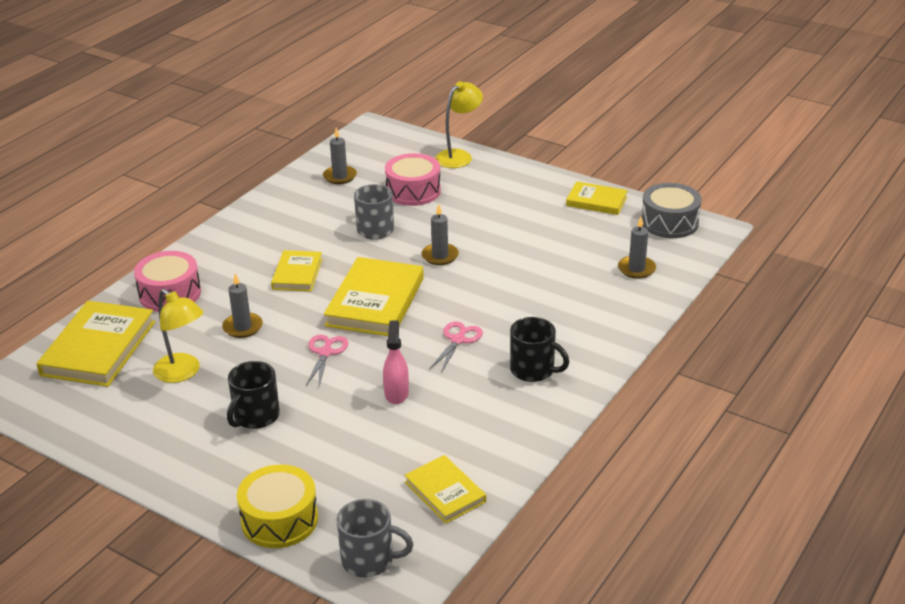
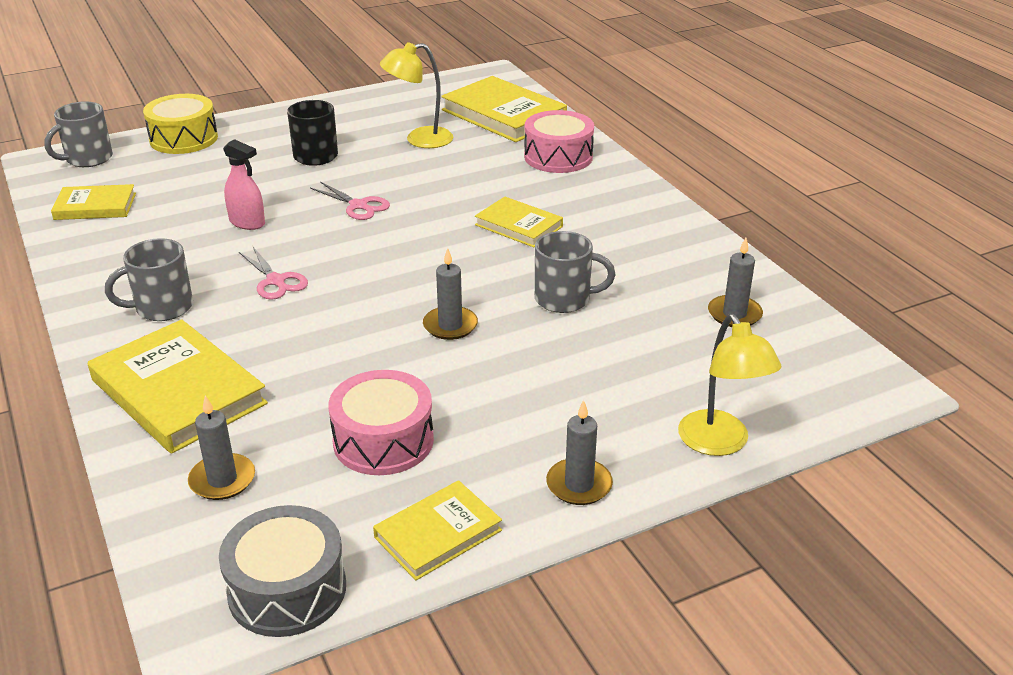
camera: 120 degrees right, 0 degrees up
grey candle [222,273,263,338] -> grey candle moved to [546,400,613,505]
yellow book [324,257,424,336] -> yellow book moved to [88,320,268,454]
pink drum [385,153,441,206] -> pink drum moved to [328,370,434,475]
black mug [510,317,569,382] -> grey mug [105,238,193,321]

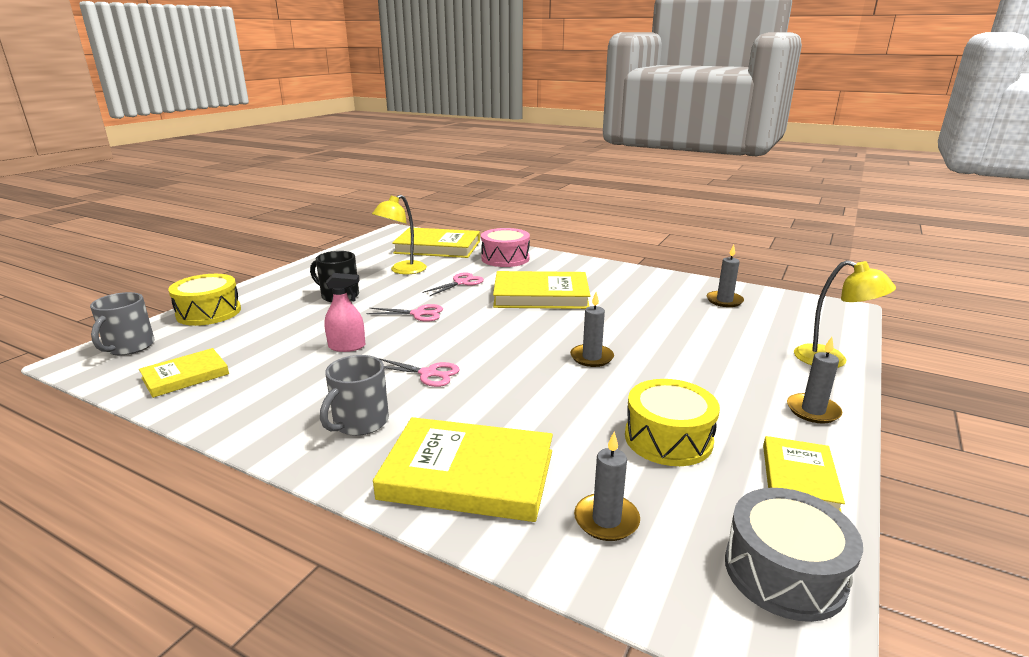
camera: 35 degrees left, 10 degrees down
pink drum [328,370,434,475] -> yellow drum [625,379,720,466]
yellow book [475,196,563,248] -> yellow book [493,271,590,309], size x1.72
grey mug [535,231,615,313] -> none
none -> pink scissors [422,272,484,297]

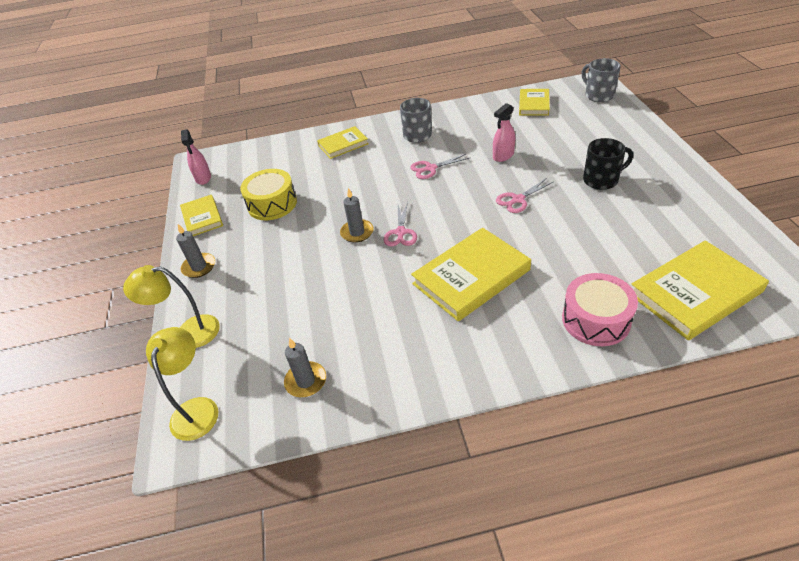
camera: 145 degrees right, 20 degrees up
yellow drum [168,274,241,326] -> none
yellow lamp [372,195,427,274] -> yellow lamp moved to [146,327,218,441]
yellow book [373,417,553,522] -> yellow book [317,126,369,159], size x0.58
pink scissors [422,272,484,297] -> pink scissors moved to [384,202,417,246]
grey candle [574,431,640,541] -> none
grey drum [725,488,863,622] -> pink spray bottle [181,129,211,185]

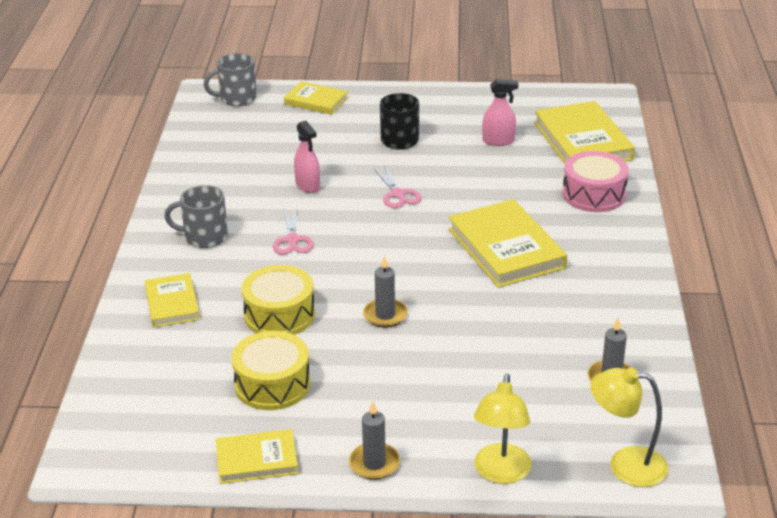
camera: 80 degrees left, 10 degrees down
pink spray bottle [181,129,211,185] -> pink spray bottle moved to [482,79,518,146]
pink scissors [384,202,417,246] -> none
yellow book [519,89,550,115] -> yellow book moved to [284,81,348,115]
none -> yellow drum [241,265,315,335]

